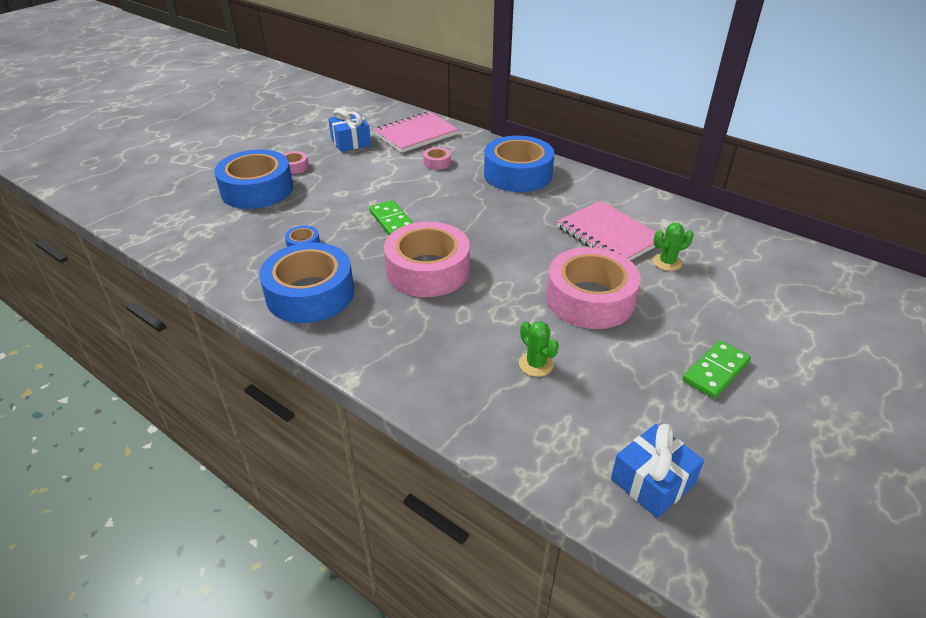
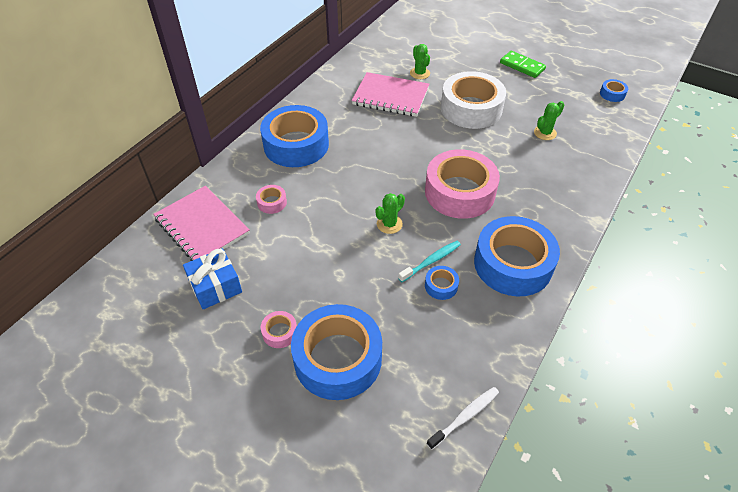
camera: 95 degrees left, 10 degrees up
green domino [369,200,413,235] -> green cactus [376,193,405,234]
pink tape [546,247,641,329] -> white tape [441,71,506,129]
pink notebook [557,201,664,261] -> pink notebook turned 60 degrees clockwise [352,72,429,117]
blue gift [611,424,704,518] -> blue tape [600,79,628,102]
none -> turquoise toothbrush [398,241,461,282]
none -> white toothbrush [427,387,499,450]

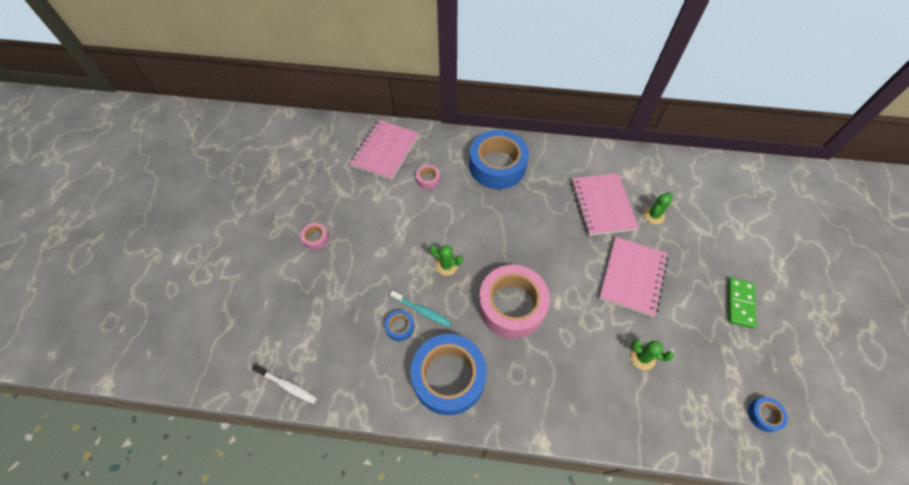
camera: 65 degrees right, 10 degrees up
blue gift [183,248,242,309] -> none
blue tape [291,304,382,400] -> none
white tape [441,71,506,129] -> pink notebook [599,237,668,317]

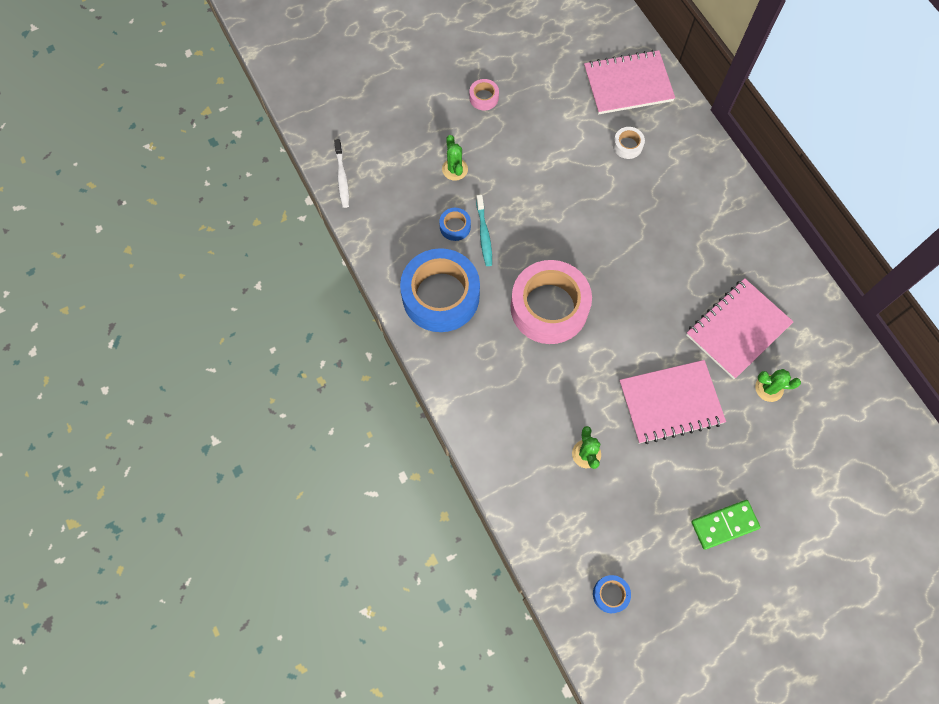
camera: 55 degrees right, 10 degrees up
pink tape [416,165,440,189] -> white tape [613,127,645,159]
green cactus [429,245,463,276] -> green cactus moved to [442,135,468,181]
blue tape [469,130,529,189] -> none

